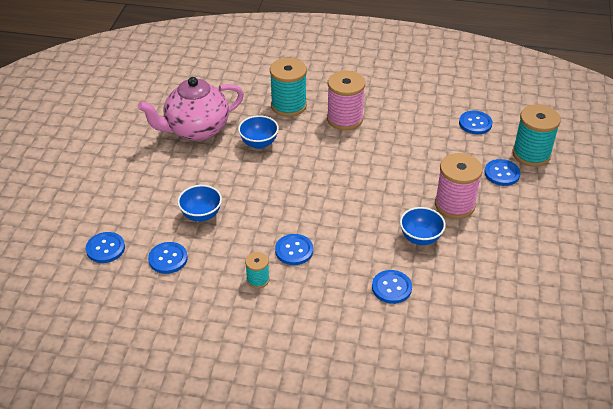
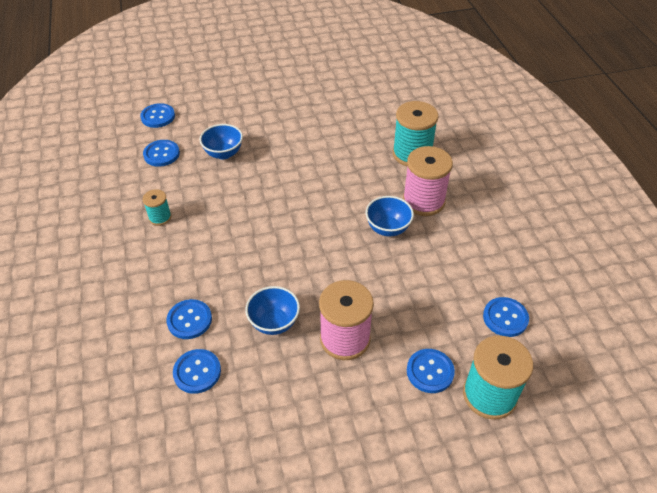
camera: 65 degrees right, 5 degrees up
pink teapot [138,77,244,141] -> none
blue bowl [238,115,279,149] -> blue bowl moved to [366,196,414,237]
blue button [275,234,313,265] -> blue button moved to [173,349,221,394]

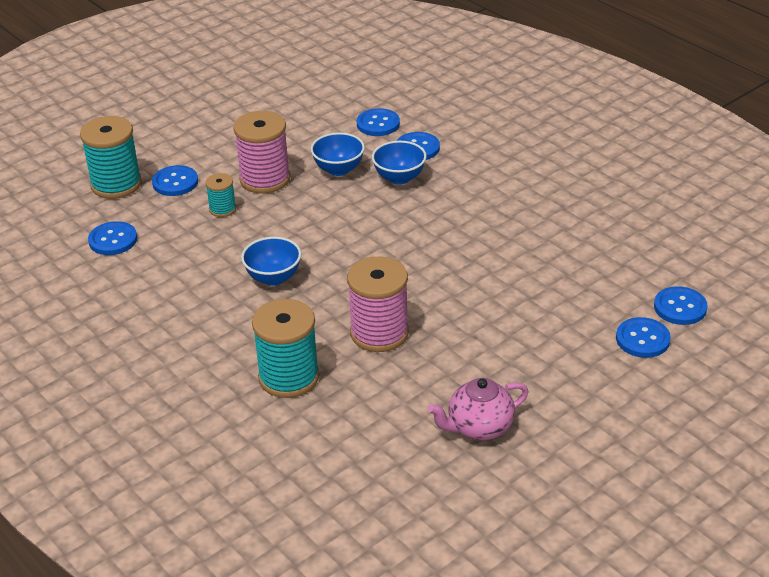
camera: 155 degrees right, 10 degrees down
blue button [143,140,180,167] -> blue button moved to [616,317,671,358]
turquoise spool [143,189,171,226] -> turquoise spool moved to [205,173,236,217]
blue bowl [200,124,243,159] -> blue bowl moved to [372,141,427,185]
pink spool [403,146,453,216] -> pink spool moved to [347,256,409,352]
none -> pink teapot [428,378,529,440]

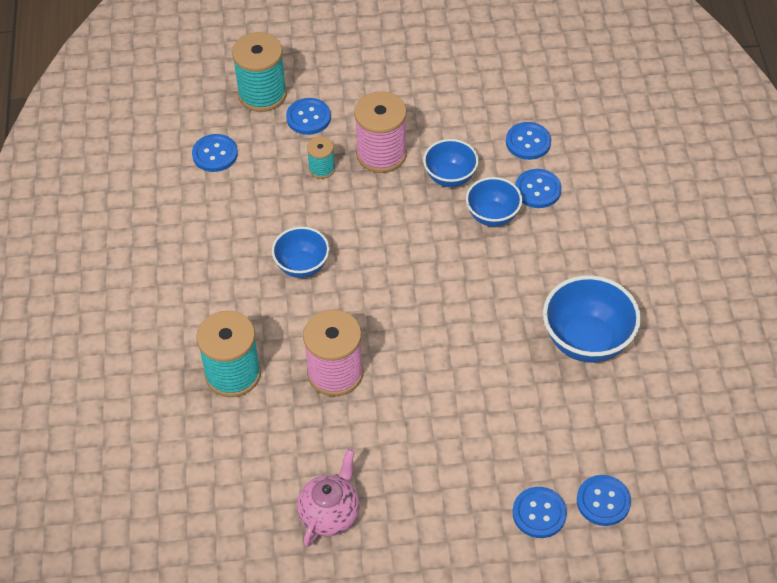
camera: 35 degrees right, 15 degrees up
pink teapot [428,378,529,440] -> pink teapot turned 105 degrees clockwise [297,449,360,547]
none -> blue bowl [543,275,641,363]

